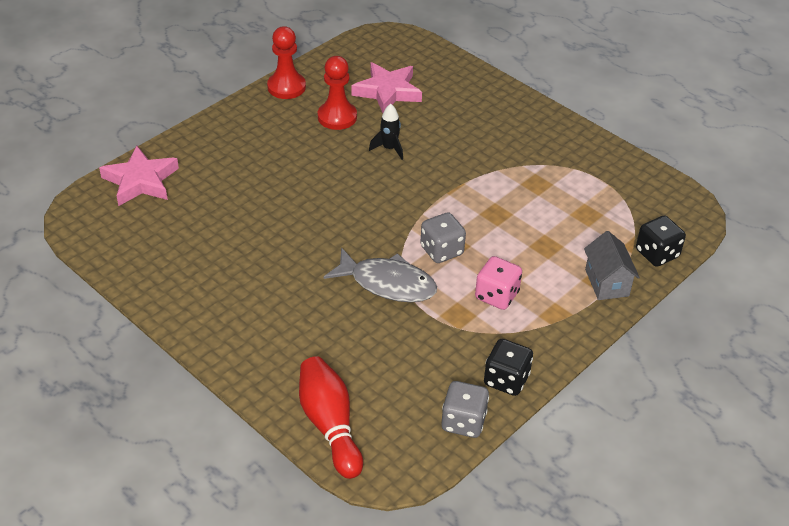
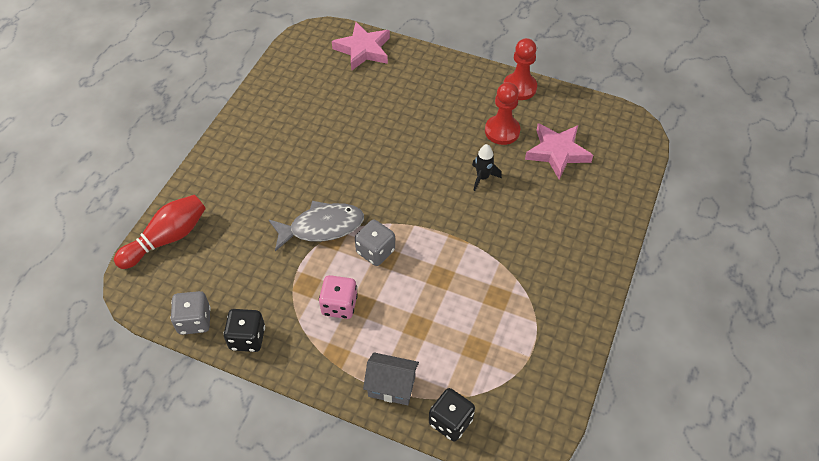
camera: 70 degrees right, 10 degrees up
grey fish [324,247,437,302] -> grey fish turned 105 degrees counterclockwise [269,201,364,251]
grey house [584,231,640,300] -> grey house turned 45 degrees clockwise [363,352,419,405]

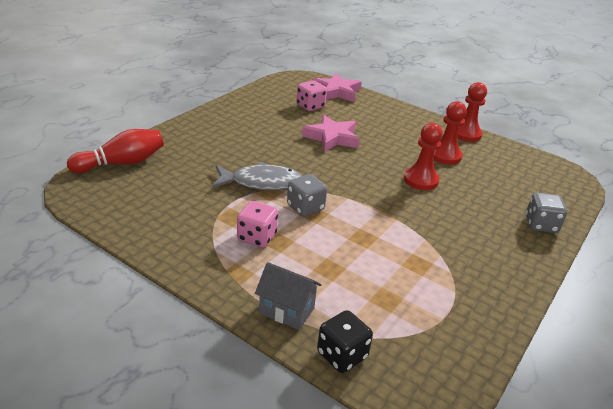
camera: 10 degrees right, 20 degrees down
grey dice [170,291,211,335] -> grey dice moved to [526,192,567,233]
black dice [223,309,265,352] -> none
black rocket [472,144,502,191] -> red pawn [404,123,443,190]
pink star [525,123,593,179] -> pink star moved to [302,115,360,152]
none -> pink dice [296,80,327,111]

